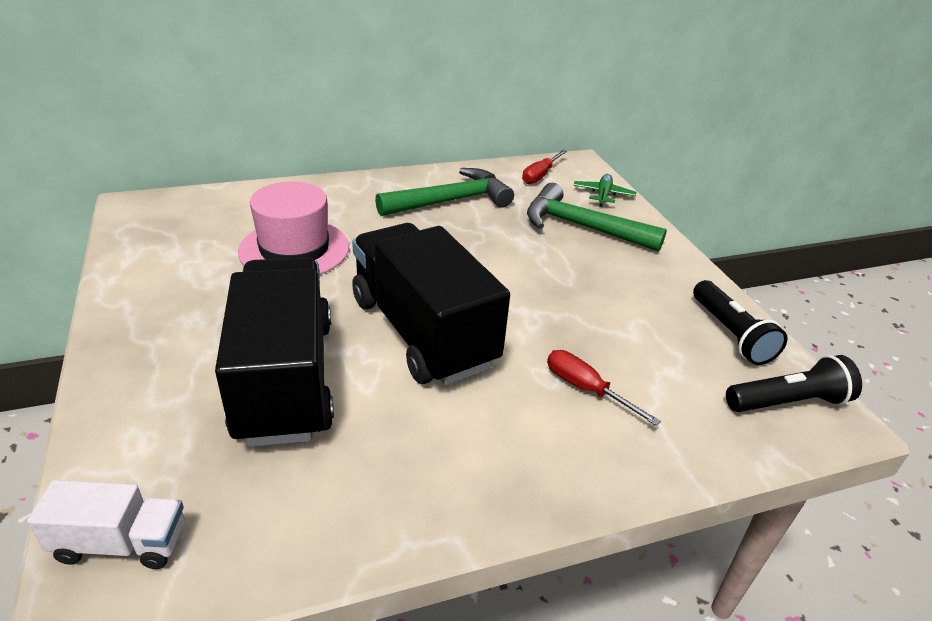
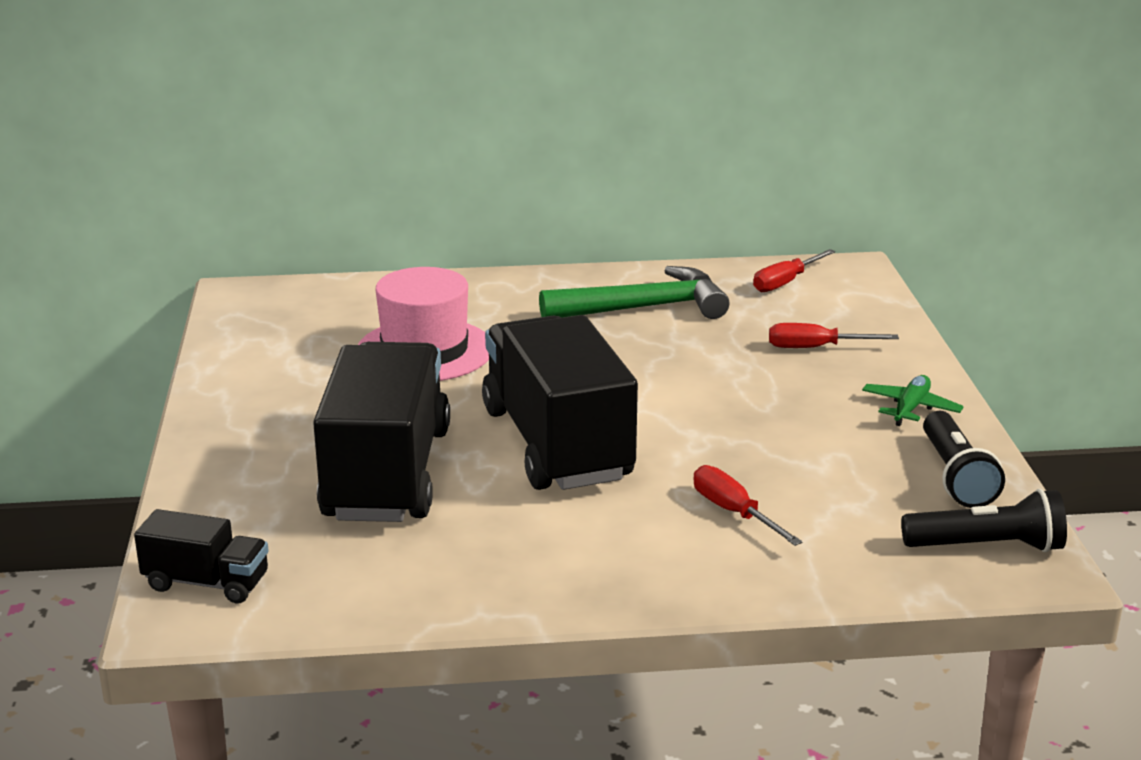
camera: 15 degrees right, 10 degrees down
white truck [27,480,185,569] -> black truck [134,509,269,603]
green hammer [527,183,667,252] -> red screwdriver [769,323,899,348]
green plane [573,174,636,207] -> green plane moved to [862,375,964,426]

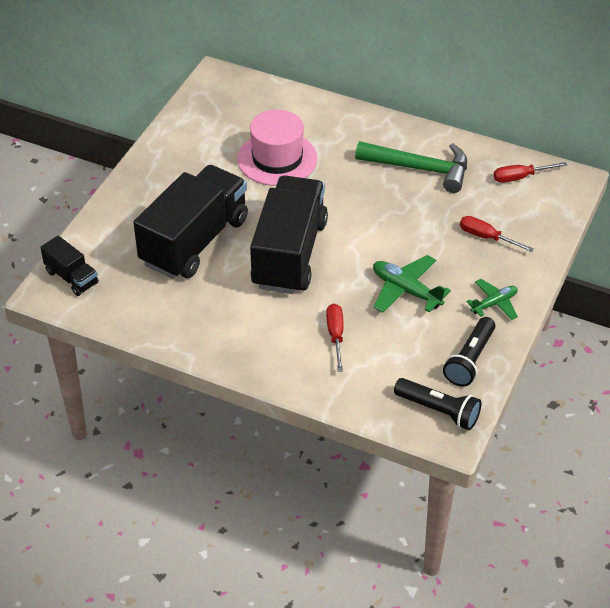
camera: 30 degrees right, 20 degrees up
none -> green plane [373,255,451,313]

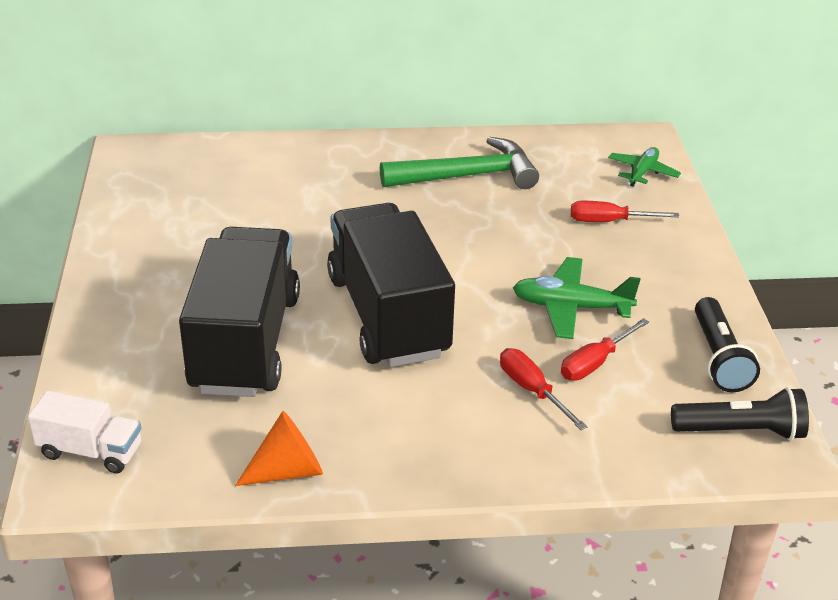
camera: 30 degrees left, 10 degrees down
black truck [40,236,99,296] -> white truck [28,391,141,474]
pink hat [237,110,317,186] -> none
green plane [466,279,518,320] -> green plane moved to [608,147,681,187]
red screwdriver [494,162,567,183] -> red screwdriver moved to [561,318,649,381]
none -> orange cone [235,411,323,486]

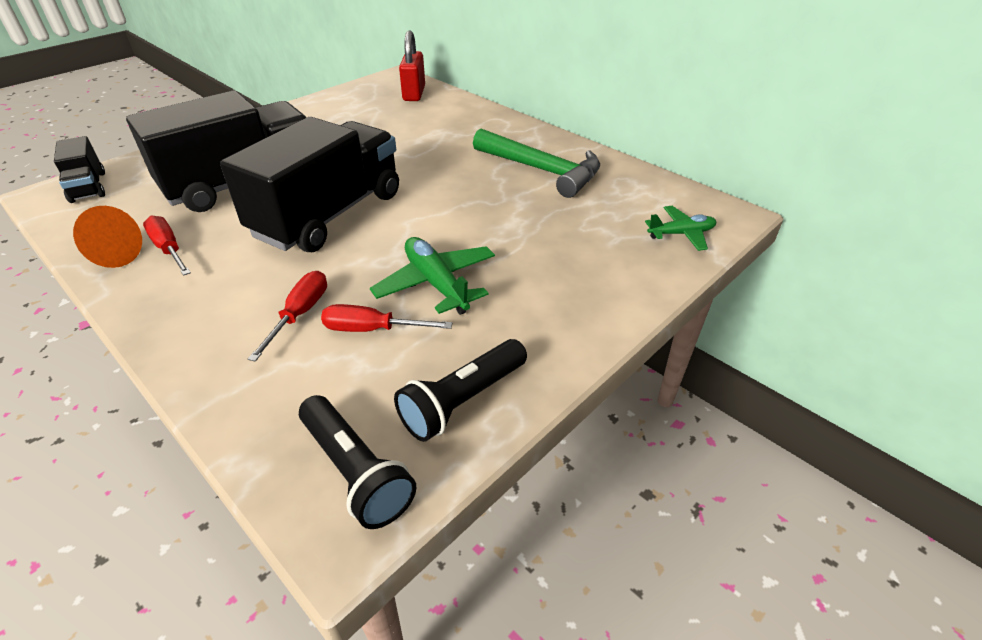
camera: 50 degrees right, 5 degrees up
white truck [28,391,141,474] -> black truck [54,136,105,203]
red screwdriver [571,201,679,222] -> red screwdriver moved to [143,216,191,276]
none -> red padlock [399,31,425,101]

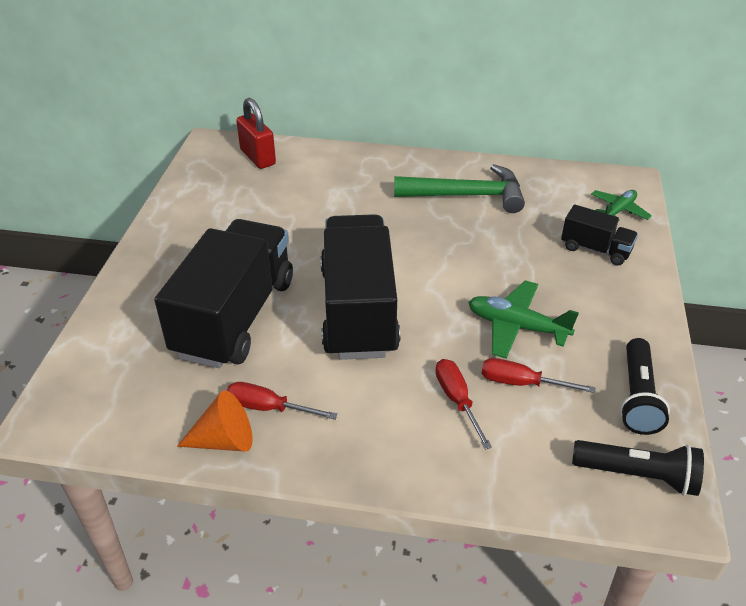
camera: 35 degrees left, 0 degrees up
black truck [54,136,105,203] -> black truck moved to [561,204,638,266]
red screwdriver [321,304,452,332] -> red screwdriver turned 45 degrees clockwise [482,358,596,393]

